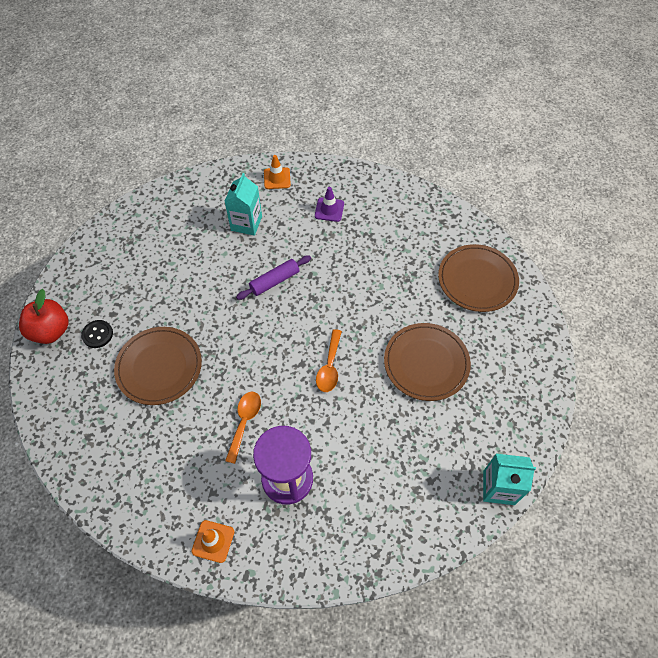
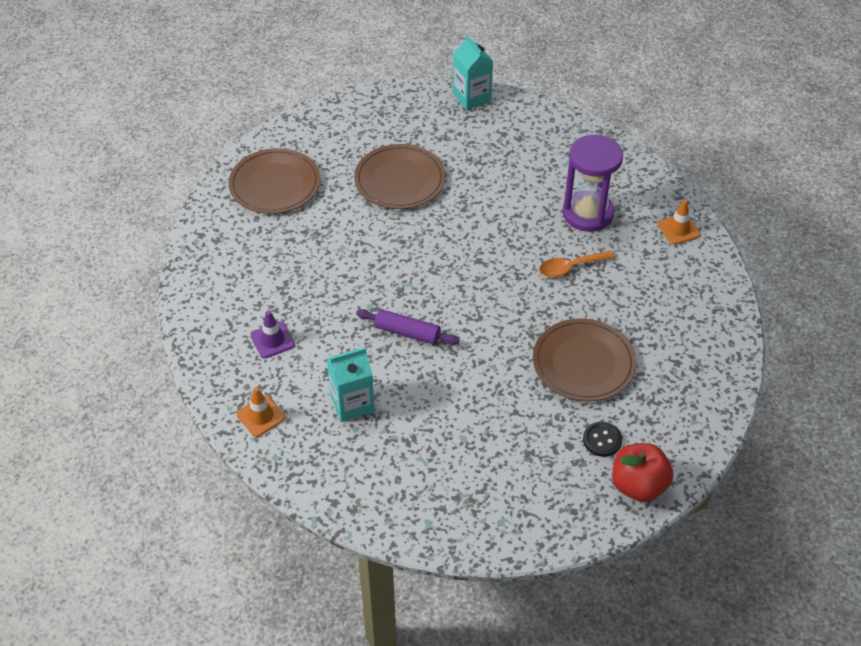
camera: 125 degrees left, 10 degrees down
orange spoon [316,329,342,392] -> none

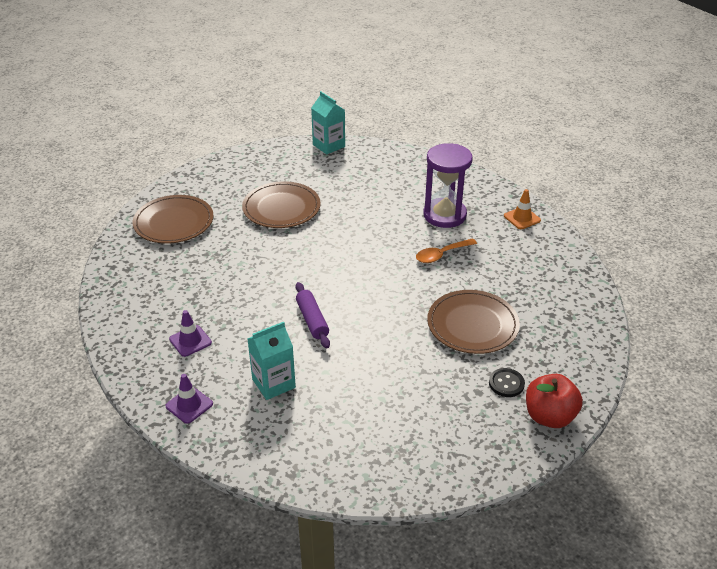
camera: 10 degrees left, 10 degrees down
orange traffic cone [236,387,286,437] -> purple traffic cone [165,374,213,424]
purple rolling pin [356,309,460,345] -> purple rolling pin turned 60 degrees clockwise [295,282,330,348]

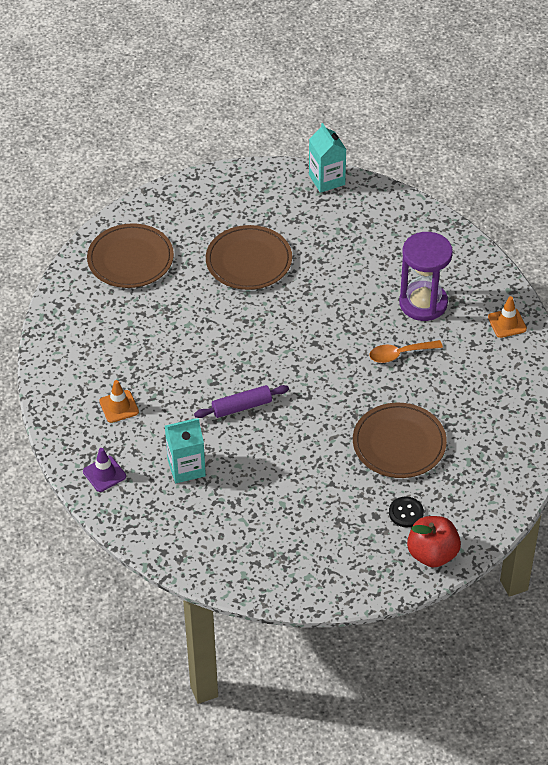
camera: 15 degrees right, 10 degrees up
purple traffic cone [169,310,212,357] -> orange traffic cone [99,380,139,423]
purple rolling pin [295,282,330,348] -> purple rolling pin turned 75 degrees clockwise [194,385,289,418]

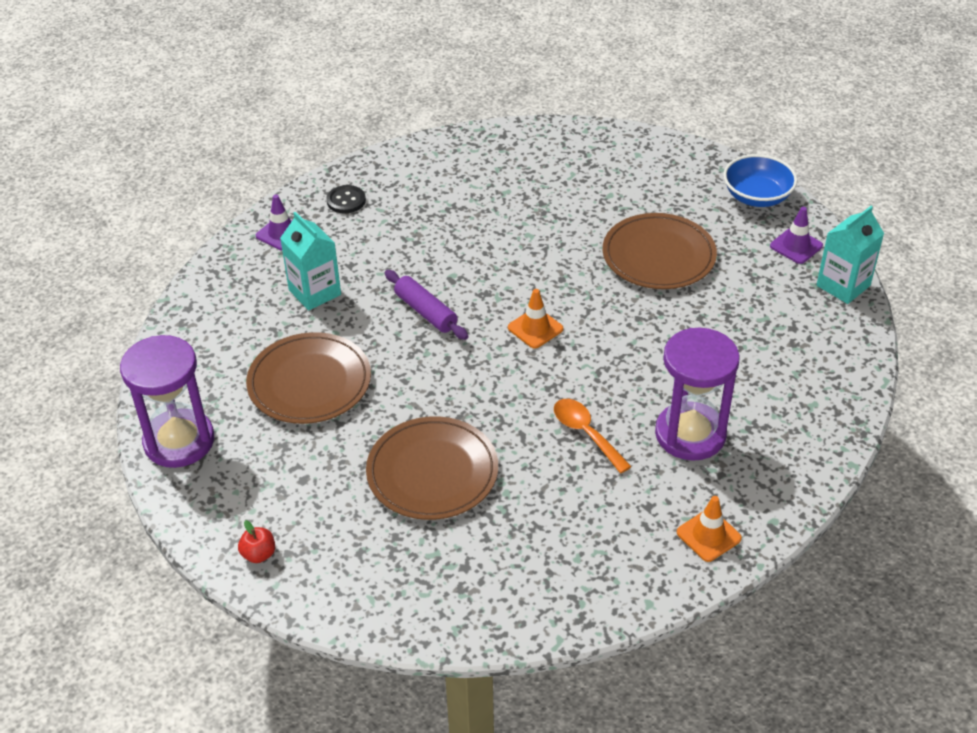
camera: 70 degrees right, 5 degrees down
brown plate [87,223,174,288] -> brown plate moved to [246,332,371,424]
orange traffic cone [99,380,139,423] -> orange traffic cone moved to [508,289,564,349]
black button [389,497,424,527] -> black button moved to [326,185,366,213]
red apple [407,516,461,568] -> red apple [238,520,275,563], size x0.49
none -> purple hourglass [120,335,214,468]
none -> blue bowl [723,154,798,207]
none -> purple traffic cone [770,207,823,264]

